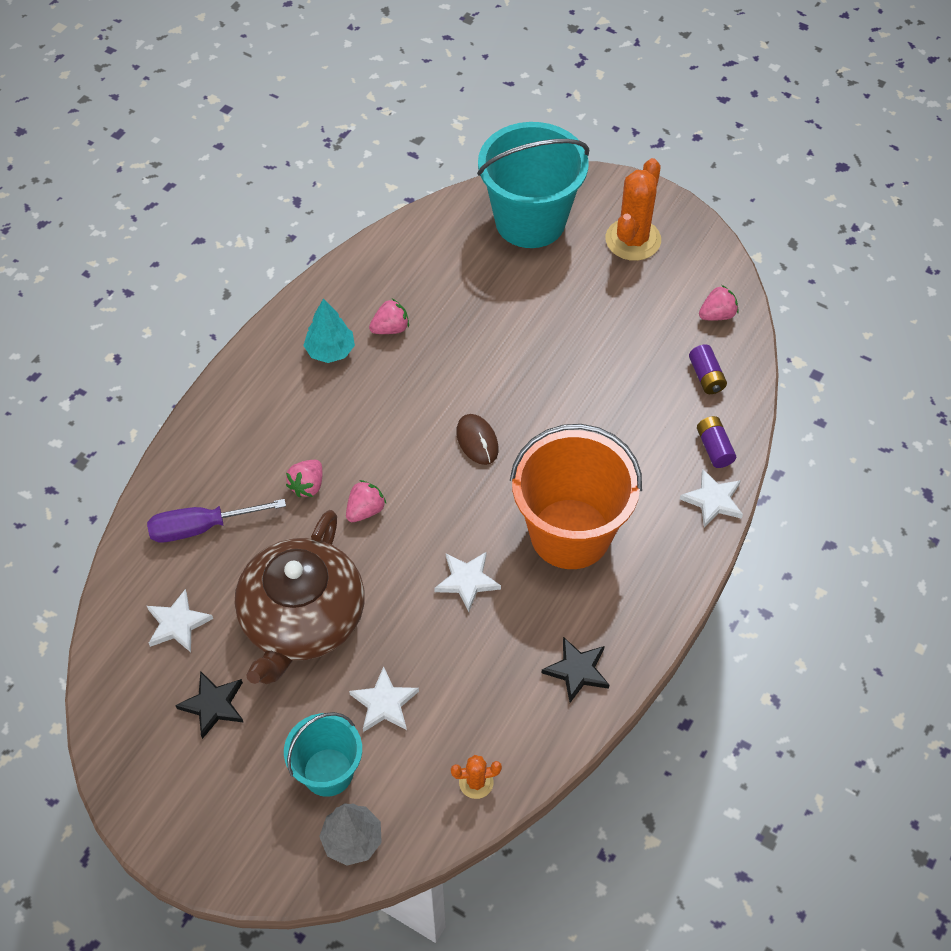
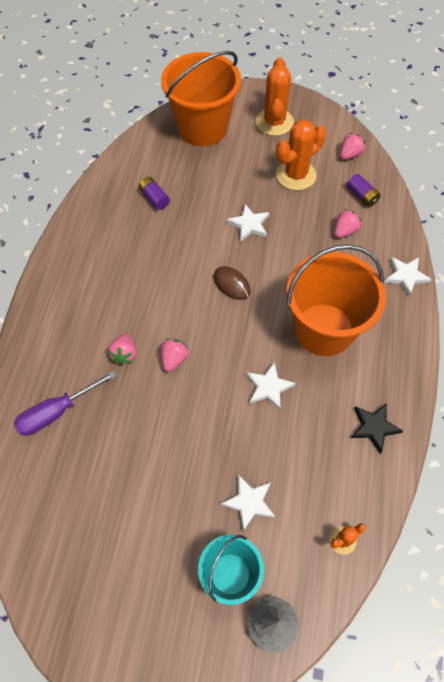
camera: 20 degrees left, 5 degrees up
white star [147,589,213,652] -> white star moved to [227,204,269,242]
black star [175,671,244,739] -> none
brown teapot [234,510,365,684] -> none
turquoise tree [303,299,355,363] -> none
pink strawberry [369,299,409,334] -> pink strawberry moved to [334,209,361,238]
turquoise bucket [477,122,589,248] -> orange bucket [161,51,241,146]
purple battery [697,416,736,468] -> purple battery moved to [139,177,170,210]
none -> orange cactus [276,119,326,190]

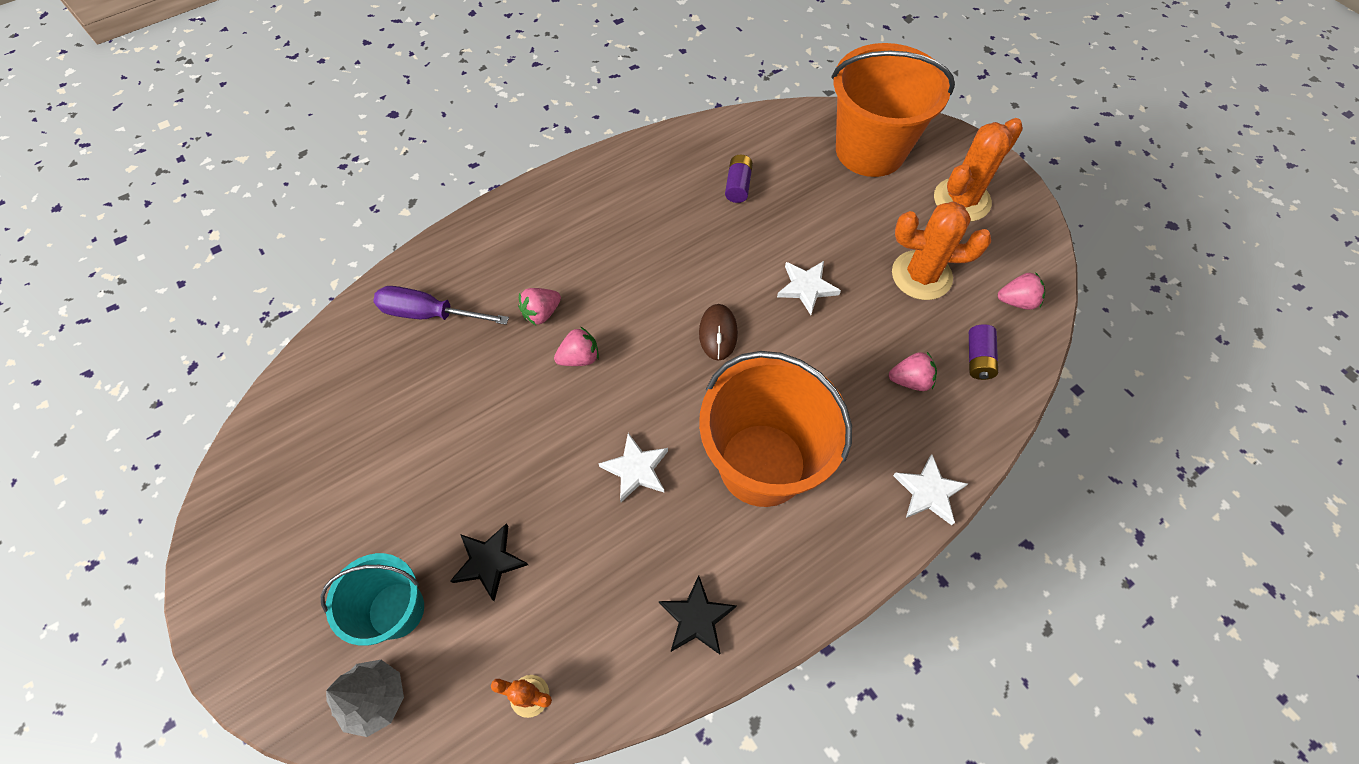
camera: 45 degrees right, 0 degrees up
white star [221,475,275,531] -> black star [450,524,528,601]

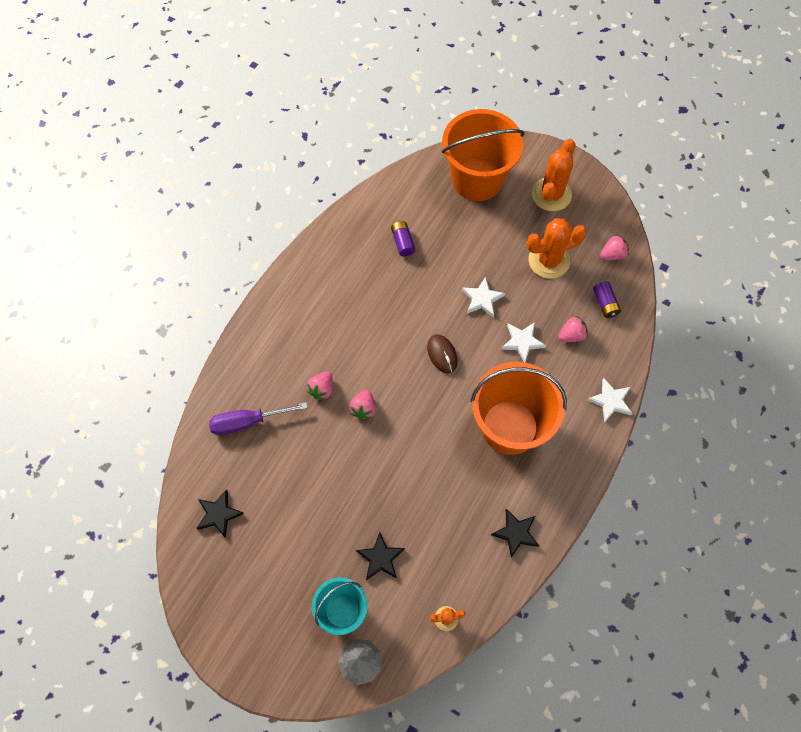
camera: 25 degrees left, 5 degrees up
pink strawberry [554,327,599,366] -> pink strawberry turned 150 degrees clockwise [349,390,376,420]
white star [598,433,668,502] -> white star moved to [501,322,546,362]
none -> black star [196,489,244,538]

